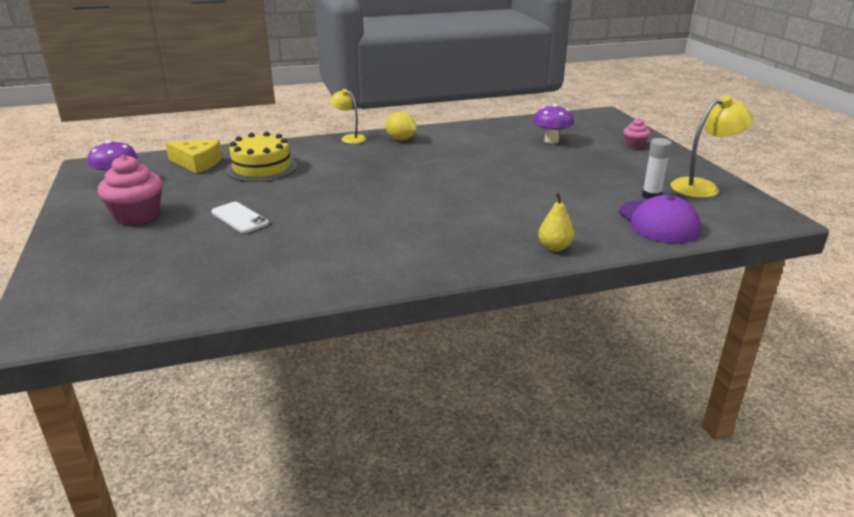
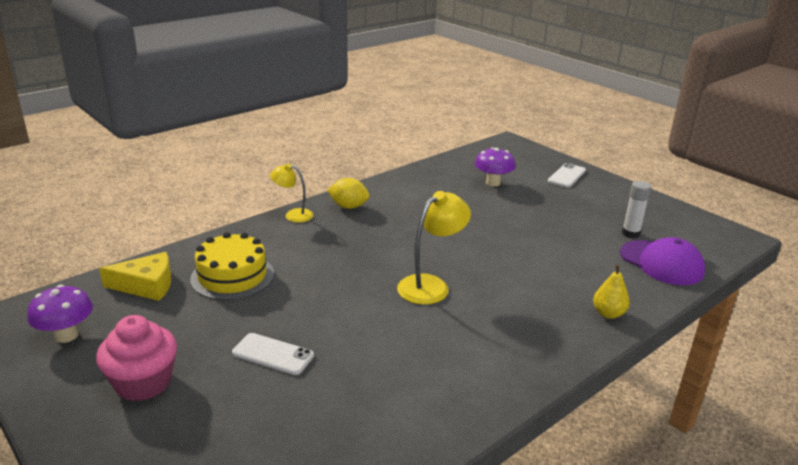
camera: 25 degrees left, 0 degrees up
pink cupcake [624,118,650,149] -> white phone [548,163,586,188]
yellow lamp [671,96,754,198] -> yellow lamp moved to [397,191,471,305]

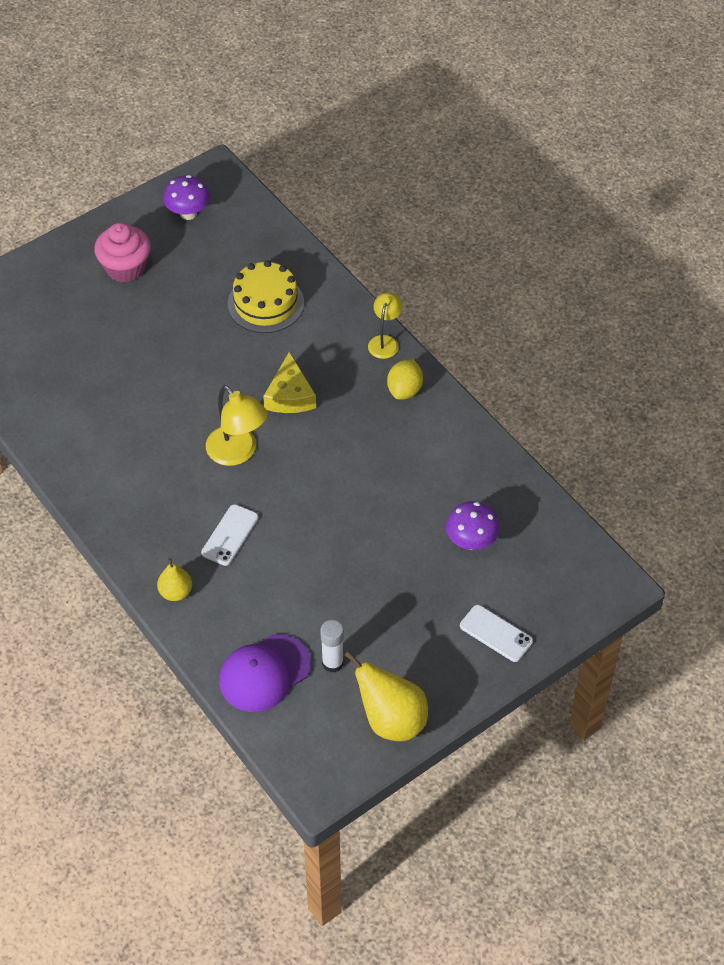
camera: 95 degrees right, 25 degrees up
yellow cheese [99,252,171,301] -> yellow cheese moved to [263,352,316,413]
white phone [232,333,314,375] -> white phone moved to [201,504,258,566]
none -> yellow pear [344,651,428,741]

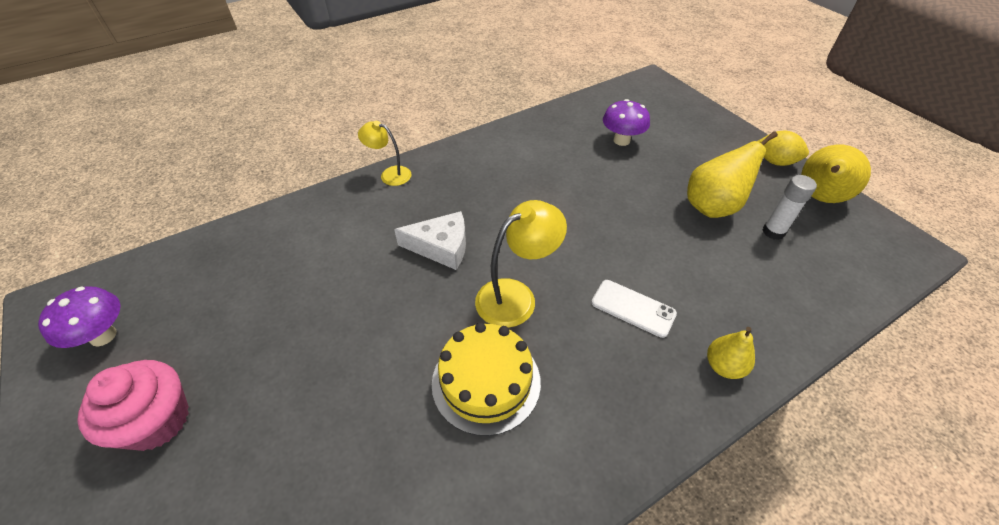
camera: 85 degrees left, 5 degrees down
purple cap [219,634,311,712] -> none
yellow cake [228,260,304,333] -> yellow cake moved to [432,323,541,436]
yellow cheese [263,352,316,413] -> white cheese [394,211,466,270]
yellow lemon [387,360,423,400] -> yellow lemon moved to [758,131,809,166]
white phone [460,605,533,662] -> none
none -> yellow pear [687,131,778,218]

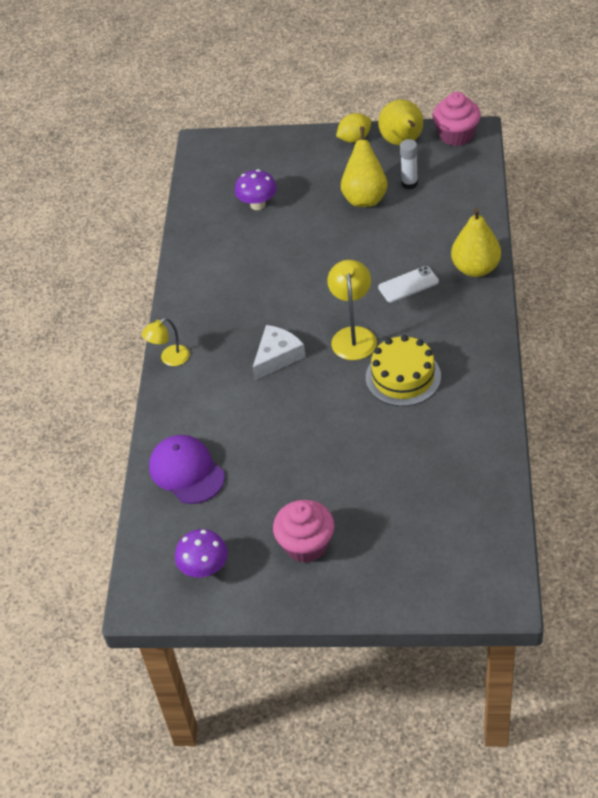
camera: 50 degrees left, 0 degrees up
yellow pear [707,327,755,379] -> yellow pear [451,208,501,277], size x1.72
none -> purple cap [149,435,225,504]
none -> pink cupcake [433,92,481,146]

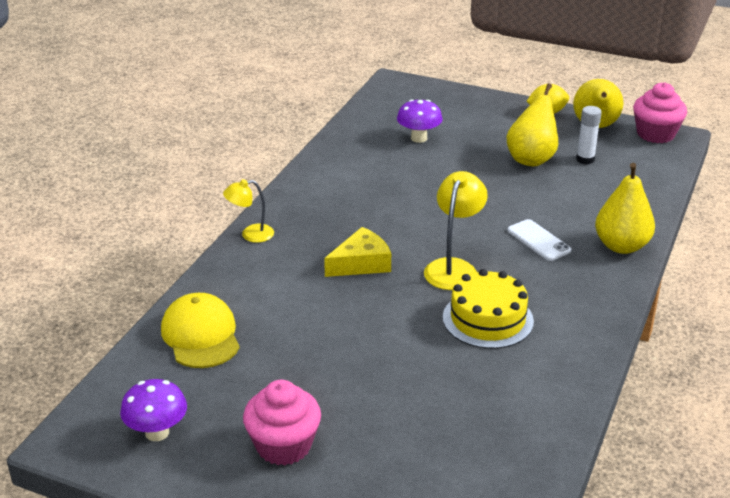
camera: 15 degrees right, 15 degrees down
purple cap [149,435,225,504] -> yellow cap [161,293,240,368]
white cheese [252,325,306,380] -> yellow cheese [324,227,391,277]
white phone [378,266,439,303] -> white phone turned 60 degrees clockwise [508,219,571,261]

